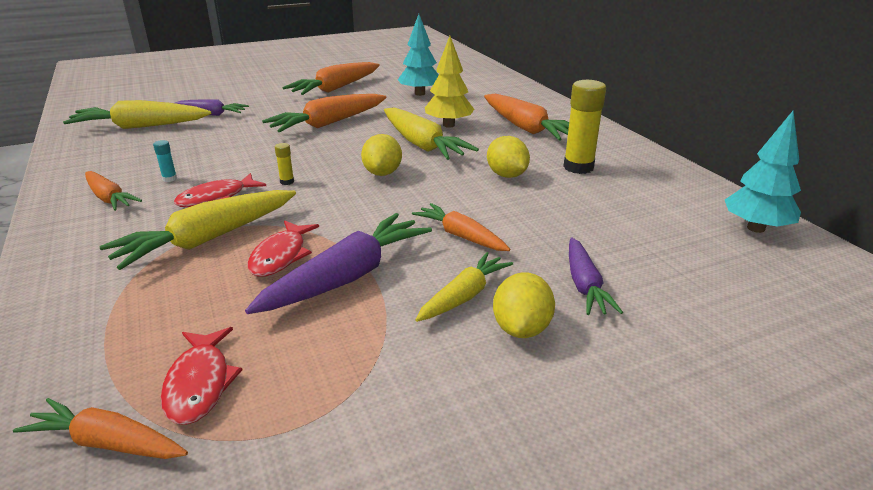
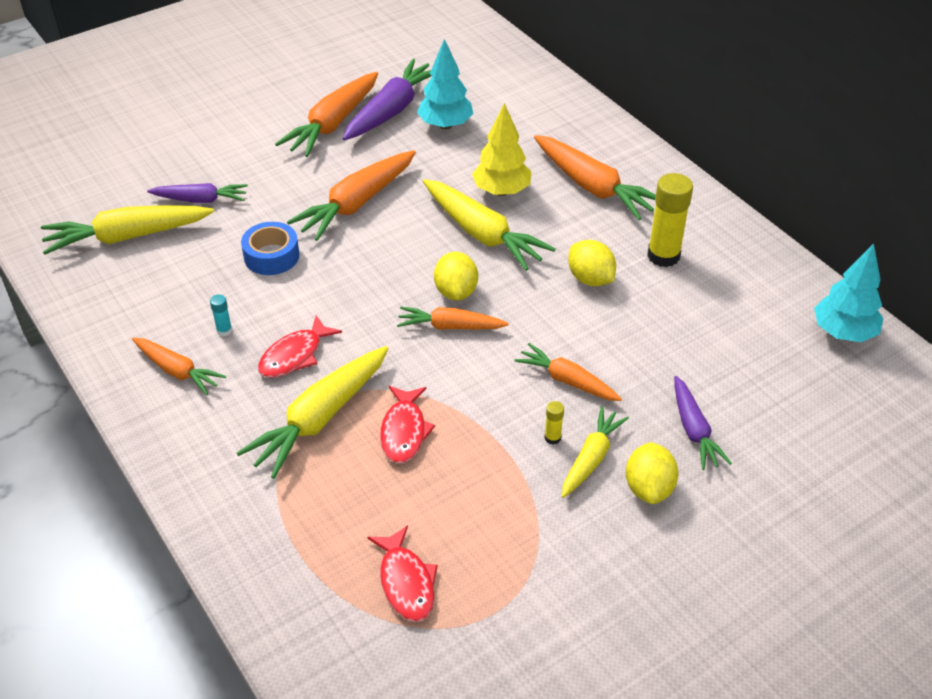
camera: 10 degrees left, 15 degrees up
orange carrot [13,398,188,459] -> orange carrot moved to [397,306,509,330]
purple carrot [245,213,432,314] -> purple carrot moved to [343,59,431,141]
yellow glue stick [275,143,294,185] -> yellow glue stick moved to [544,401,564,445]
none -> blue tape [241,222,300,275]

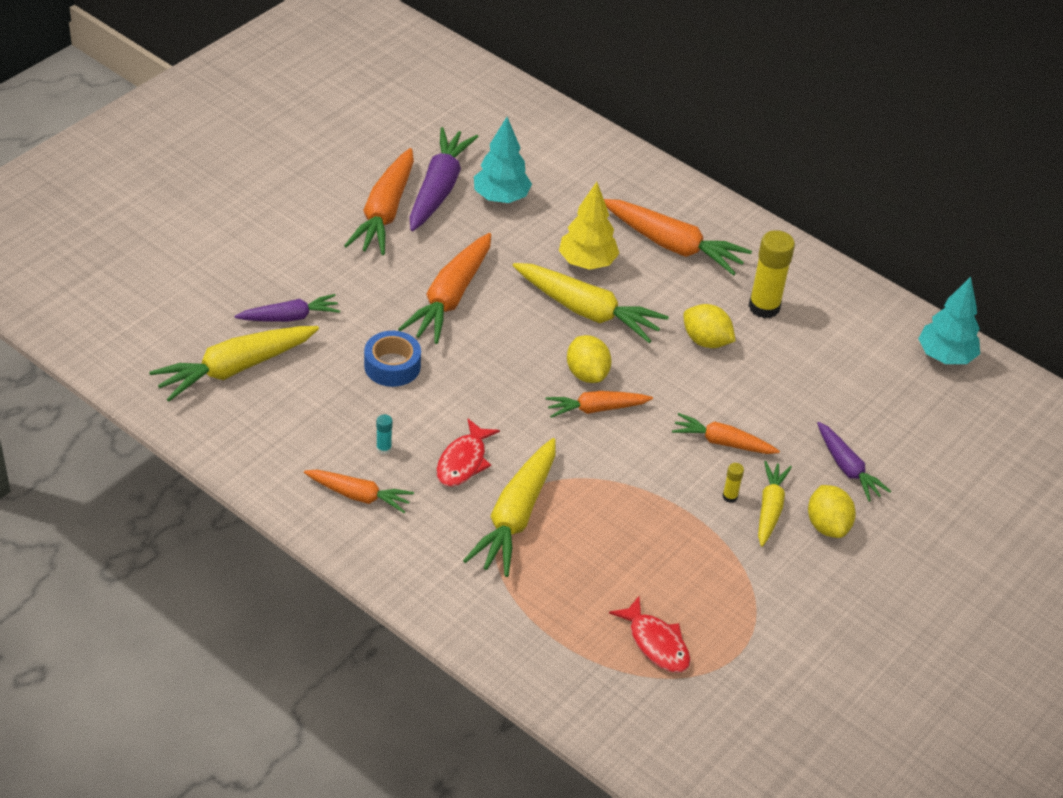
camera: 20 degrees left, 0 degrees up
red fish [380,386,435,463] -> none

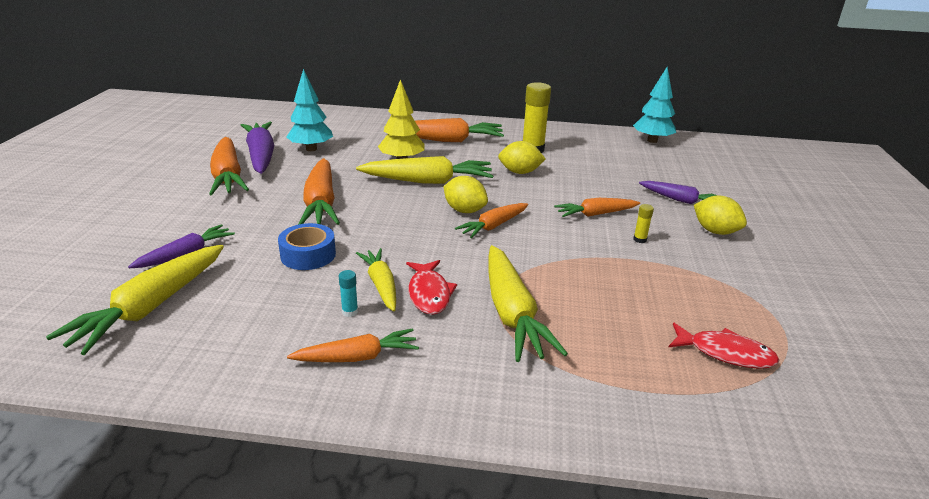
camera: 30 degrees left, 15 degrees down
yellow carrot [758,461,792,547] -> yellow carrot moved to [356,248,396,311]

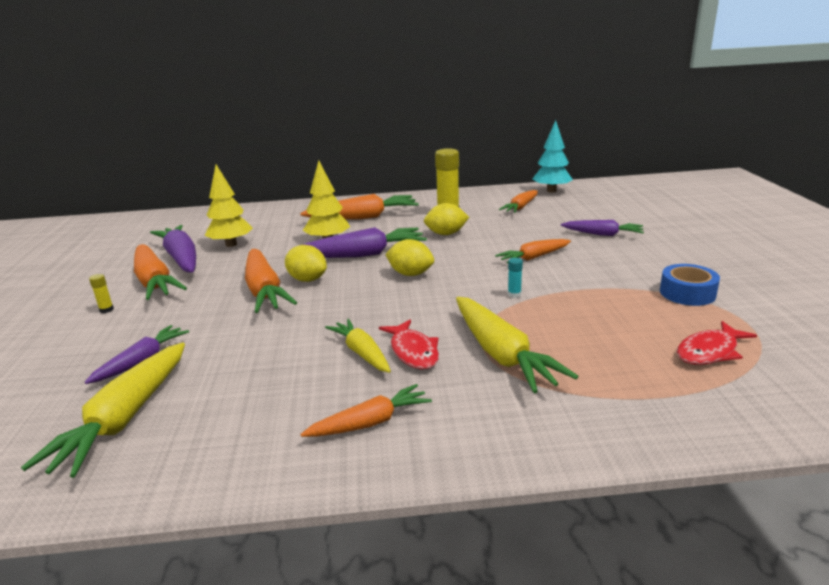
camera: 10 degrees left, 5 degrees down
blue tape [278,223,336,270] -> blue tape moved to [660,264,720,306]
turquoise tree [287,69,333,151] -> yellow tree [205,165,253,247]
turquoise glue stick [339,270,358,317] -> turquoise glue stick moved to [508,258,523,298]
yellow carrot [356,156,493,184] -> purple carrot [302,227,427,258]
orange carrot [455,203,528,238] -> orange carrot moved to [499,190,538,213]
yellow glue stick [633,204,654,243] -> yellow glue stick moved to [89,274,114,313]
red fish [668,322,779,369] -> red fish turned 135 degrees clockwise [677,321,757,365]
yellow lemon [694,196,747,235] -> yellow lemon moved to [285,245,327,282]

